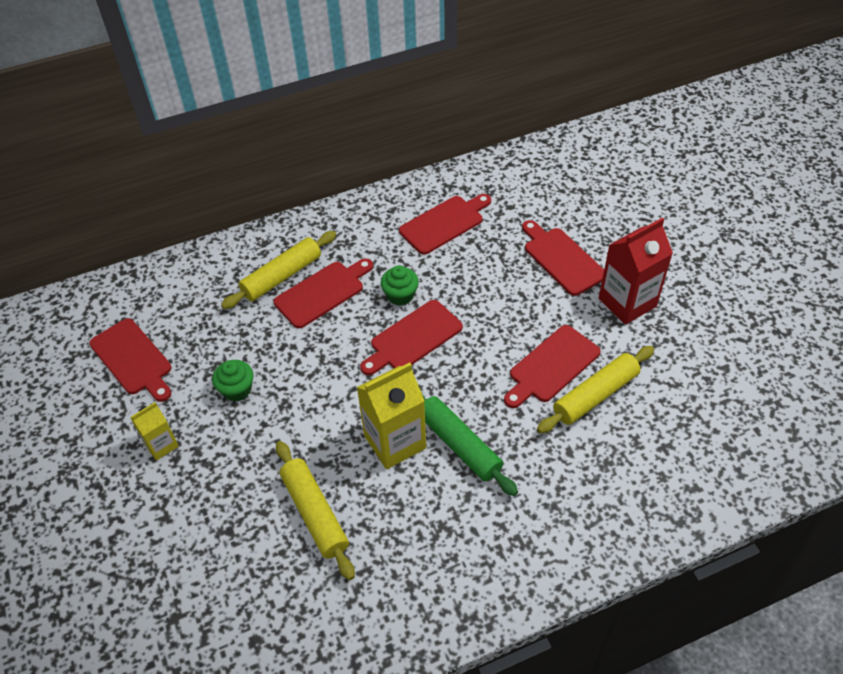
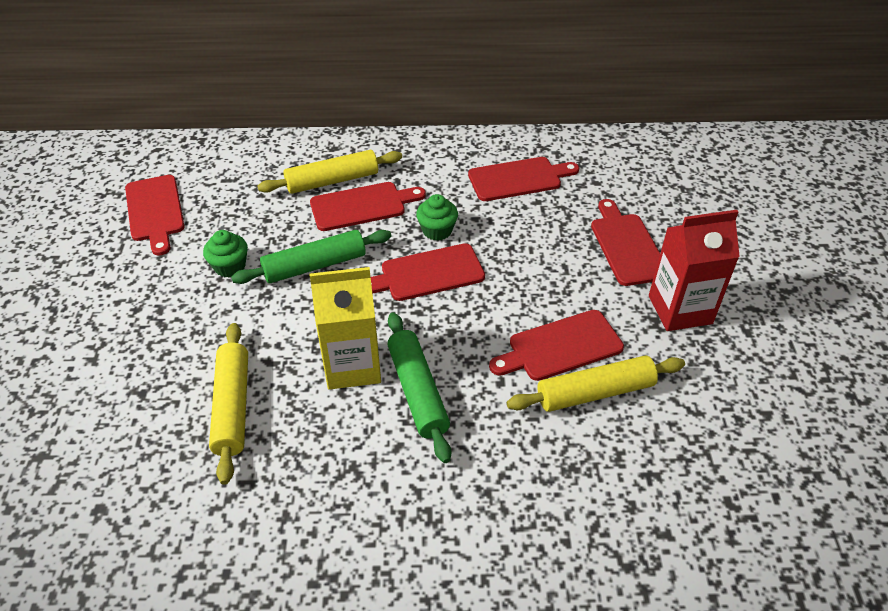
camera: 20 degrees right, 5 degrees down
yellow carton [130,402,179,461] -> none
none -> green rolling pin [231,230,391,284]

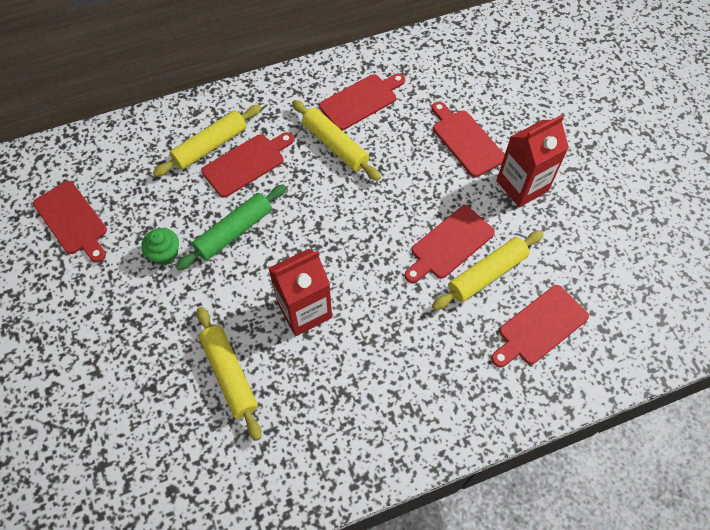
camera: 20 degrees left, 15 degrees up
yellow carton [309,267,381,390] -> red carton [268,249,332,336]
red cutting board [371,243,485,301] -> red cutting board moved to [491,285,589,367]
green rolling pin [387,312,451,463] -> none
green cupcake [416,194,458,241] -> none
none -> yellow rolling pin [292,100,381,181]

